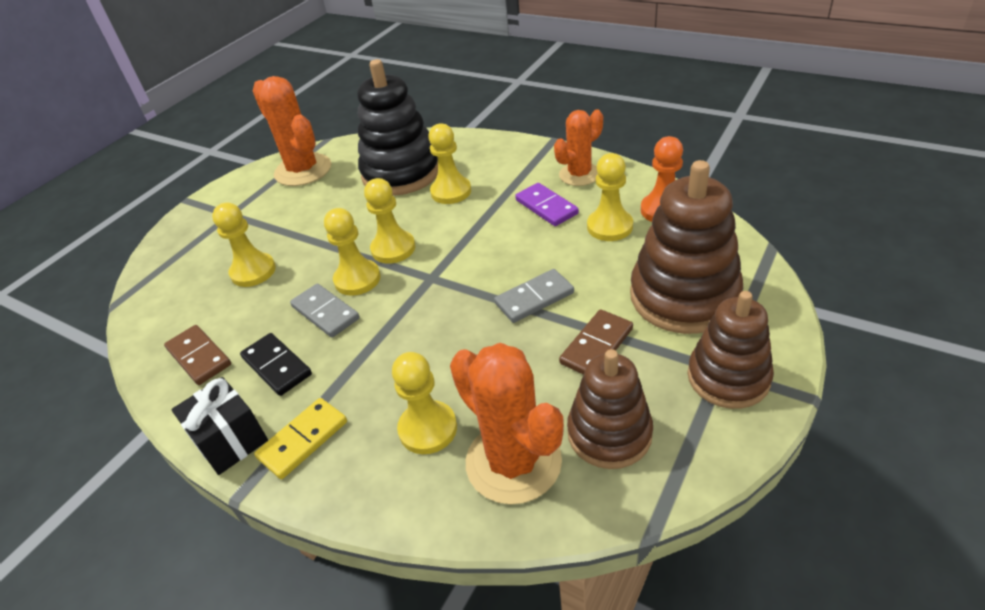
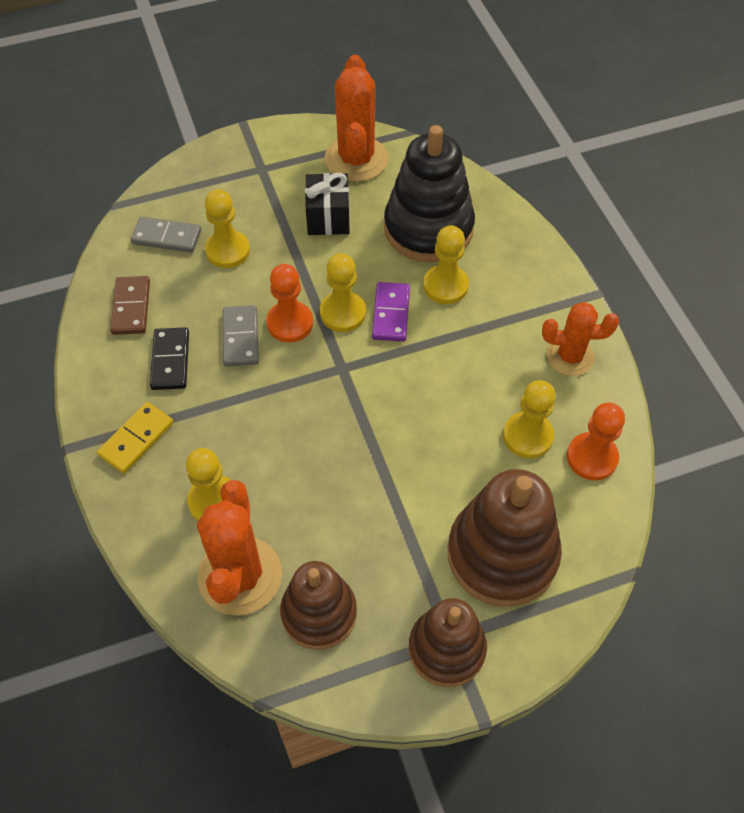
camera: 35 degrees right, 15 degrees up
black gift [171,377,268,475] -> black gift moved to [305,173,350,235]
yellow domino [254,398,347,479] -> yellow domino turned 45 degrees counterclockwise [97,402,174,474]
yellow pawn [324,208,381,296] -> orange pawn [266,264,313,342]
grey domino [494,269,574,323] -> grey domino moved to [131,217,201,253]
purple domino [515,183,579,226] -> purple domino moved to [372,282,410,342]
brown domino [559,309,633,375] -> none

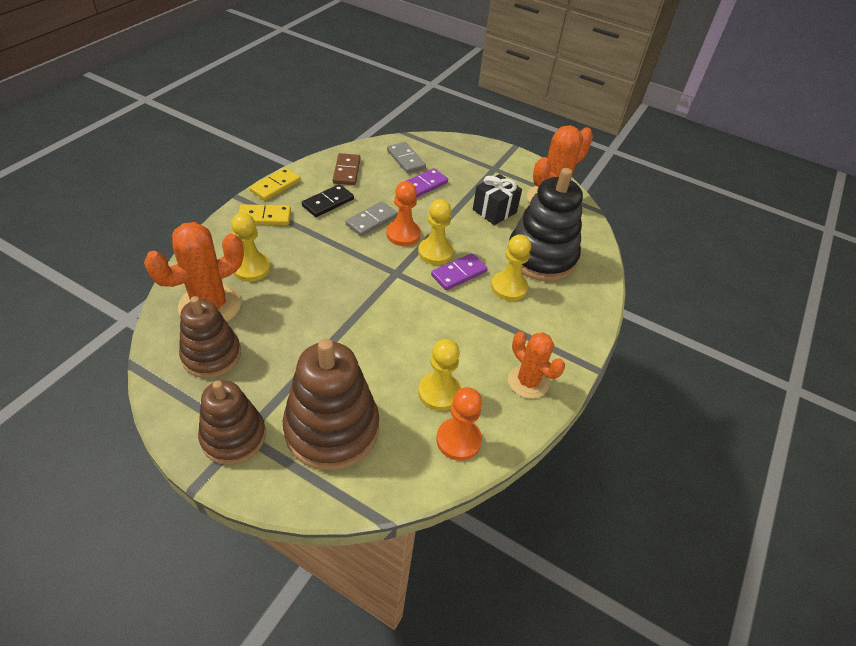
camera: 45 degrees right, 10 degrees down
brown domino [110,276,150,335] -> brown domino turned 45 degrees counterclockwise [332,153,361,185]
yellow pawn [205,189,250,268] -> purple domino [406,168,448,198]
none -> yellow domino [249,168,301,201]

